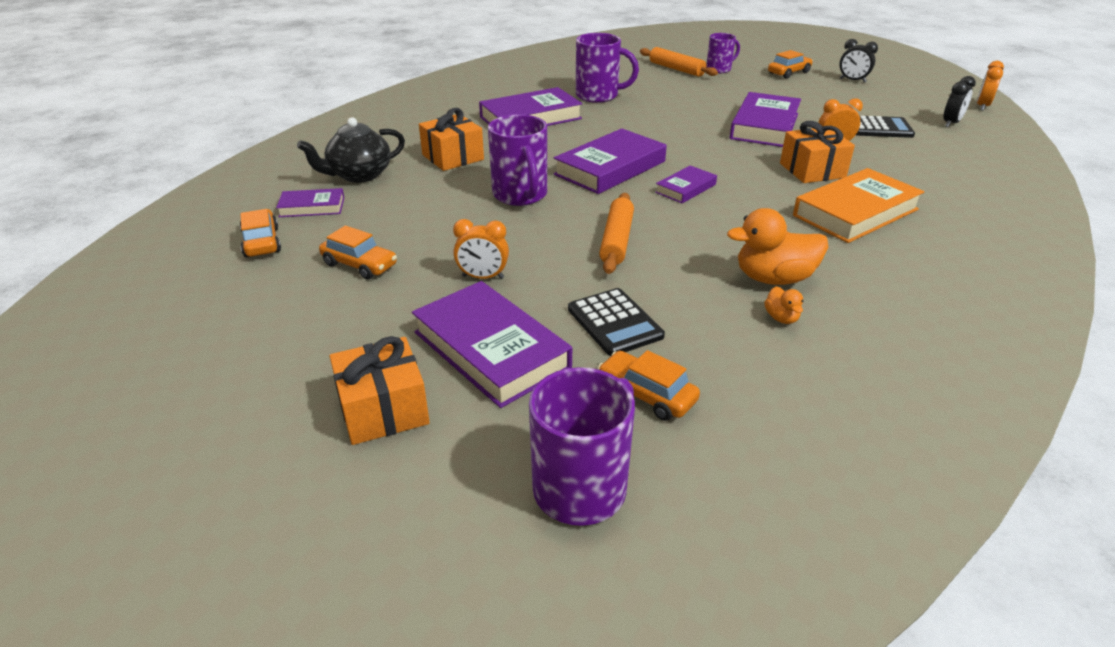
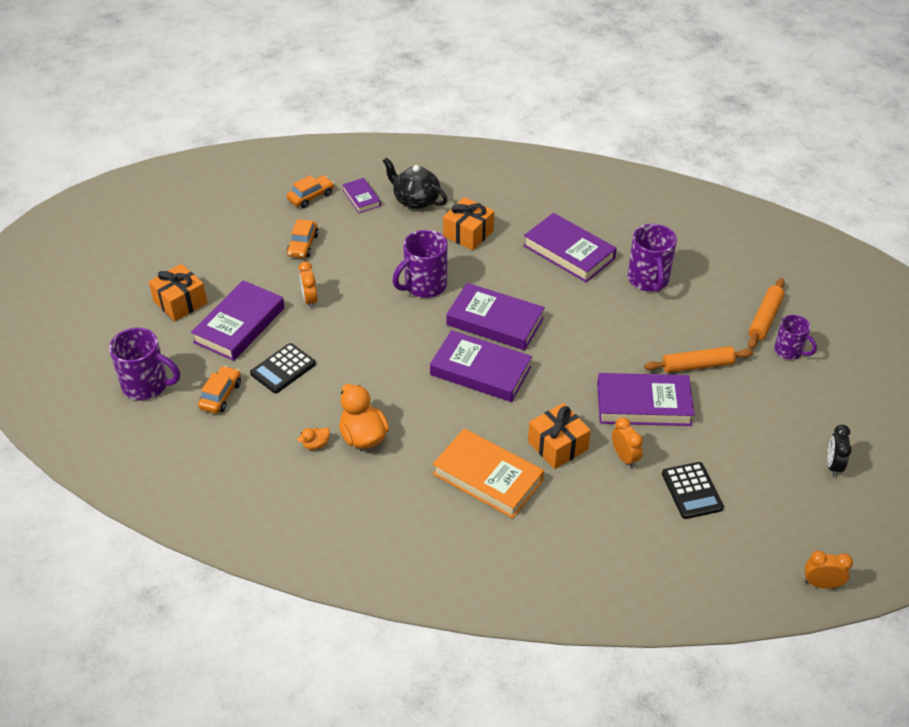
camera: 70 degrees right, 10 degrees up
orange rolling pin [599,193,634,274] -> orange rolling pin moved to [644,346,753,373]
purple book [655,165,717,203] -> purple book [430,330,532,402], size x1.88
orange car [768,50,813,79] -> none
black clock [943,76,976,127] -> none

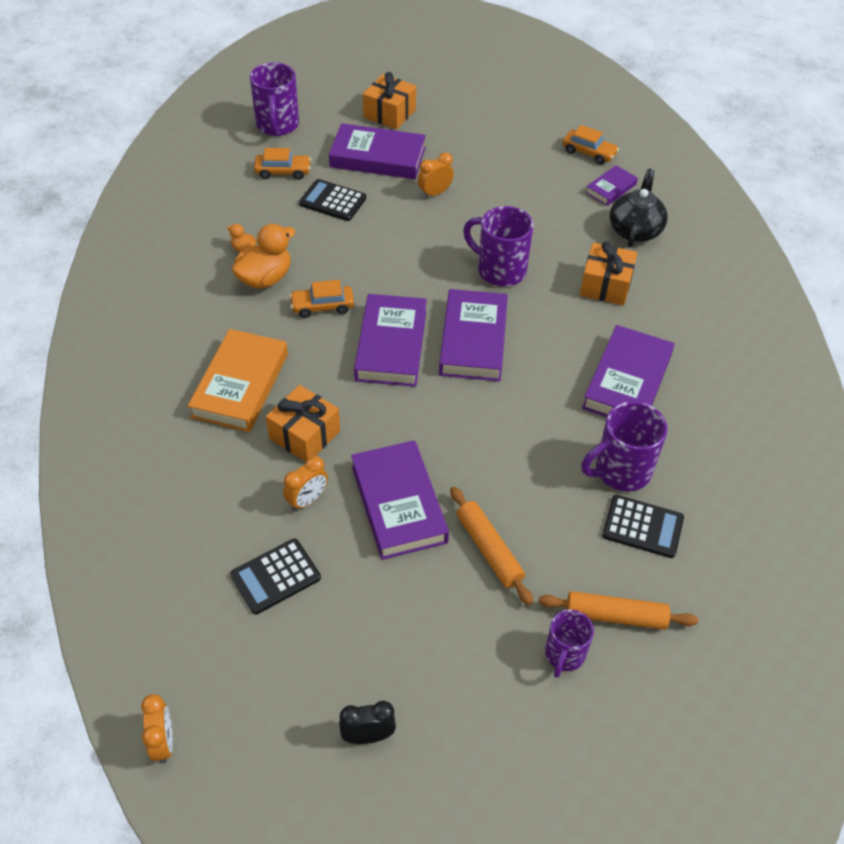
camera: 70 degrees right, 5 degrees up
orange car [287,219,319,258] -> orange car moved to [290,280,354,318]
none -> black calculator [602,495,684,558]

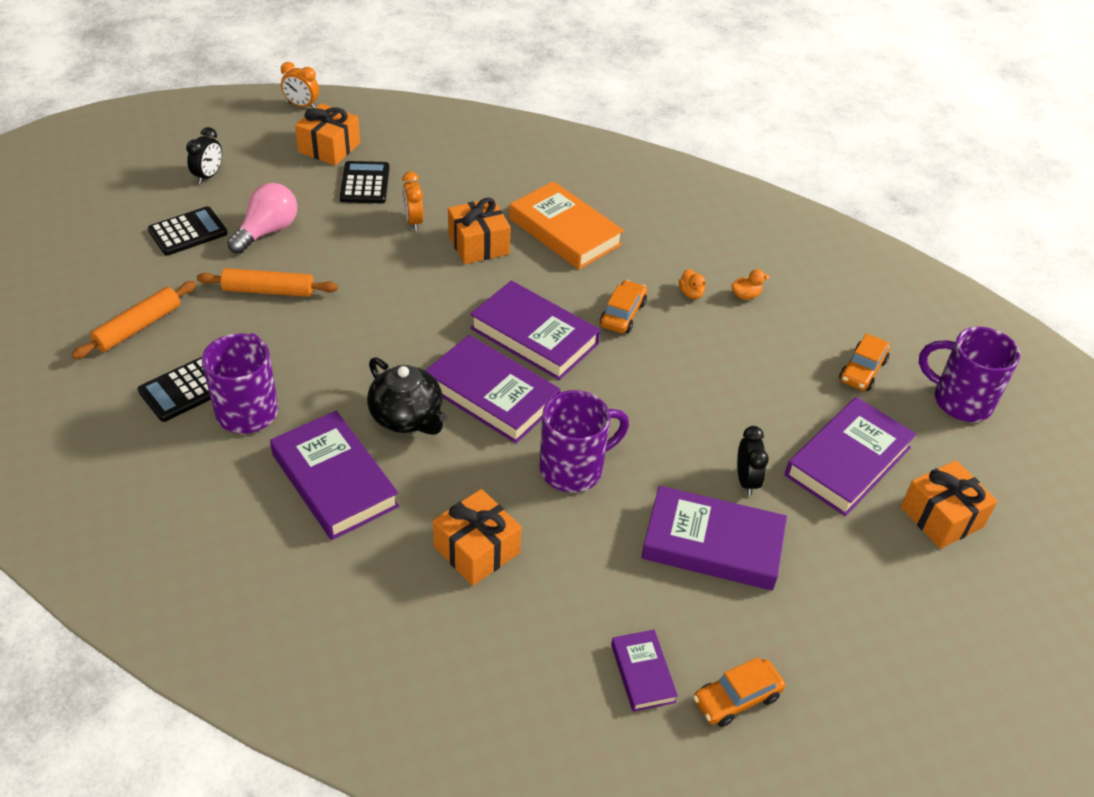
camera: 120 degrees right, 5 degrees down
orange duck [232,224,295,289] -> orange duck [679,269,706,299], size x0.48
black calculator [299,179,366,221] -> black calculator moved to [148,206,228,256]
purple book [351,440,449,560] -> purple book moved to [641,486,787,590]
orange clock [418,152,454,198] -> black clock [737,426,769,496]
purple mug [545,609,594,678] -> none
black teapot [610,169,668,248] -> black teapot moved to [367,357,447,435]
none -> pink light bulb [227,183,297,254]
none -> orange gift [295,103,360,166]

